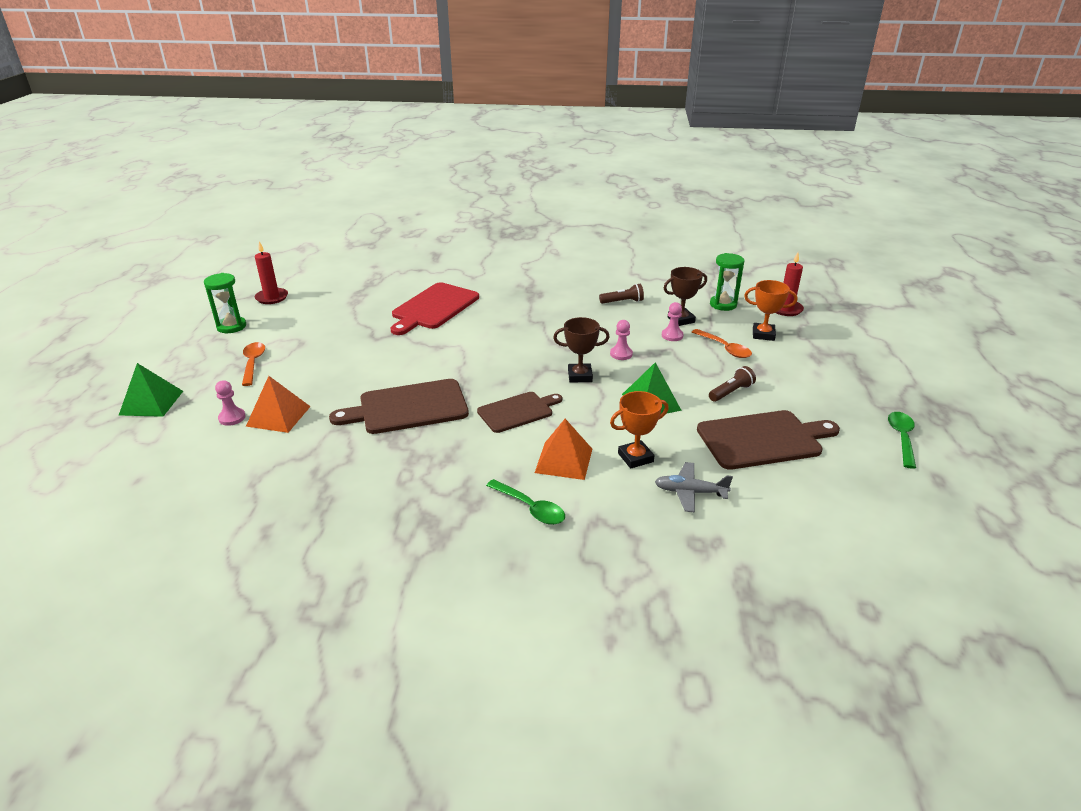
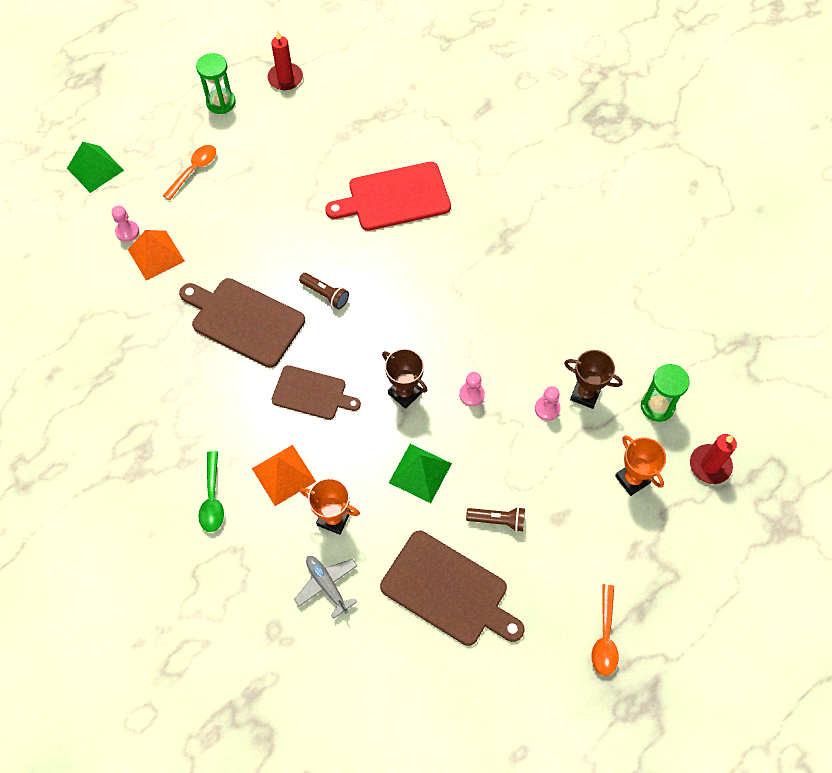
camera: 45 degrees right, 30 degrees up
brown flashlight [599,284,644,304] -> brown flashlight moved to [299,273,349,309]
orange spoon [692,329,752,358] -> orange spoon moved to [591,584,619,676]
green spoon [888,412,916,469] -> none

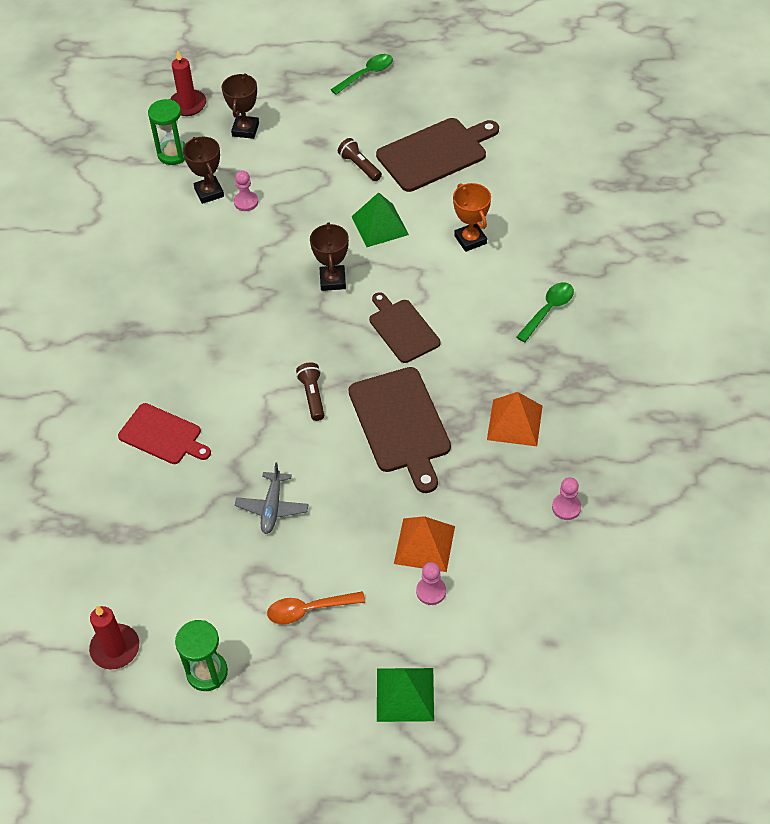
camera: 135 degrees left, 10 degrees down
orange pyramid [252,445,316,506] -> orange pyramid moved to [487,392,542,446]
grey plane [294,556,357,619] -> grey plane moved to [235,462,309,534]
red cutting board [325,162,451,231] -> red cutting board [118,403,211,464], size x0.65
brown cutting board [380,531,525,646] -> brown cutting board turned 75 degrees clockwise [376,118,499,192]
pink pawn [459,372,485,406] -> pink pawn moved to [552,477,581,520]
orange spoon [591,584,619,676] -> green spoon [331,54,393,95]
orange trophy [615,435,666,496] -> brown trophy [222,73,259,139]

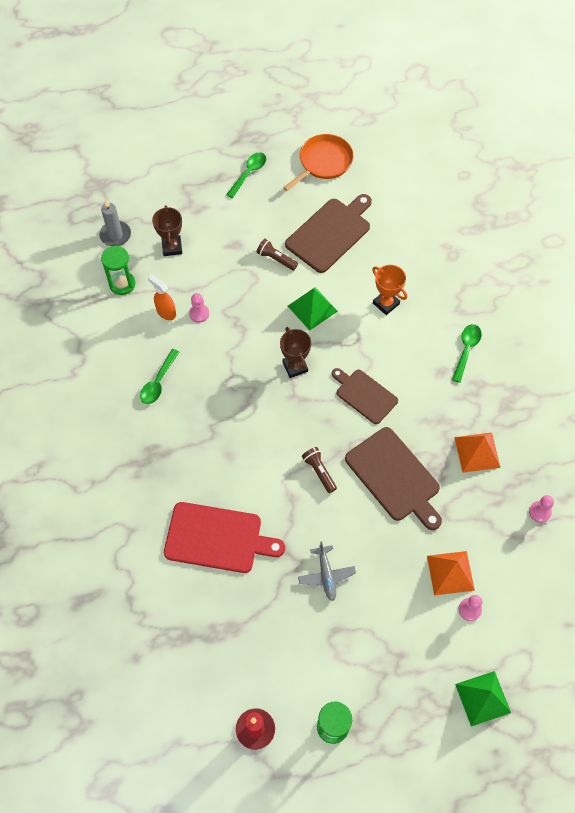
camera: 20 degrees left, 10 degrees up
red cutting board [118,403,211,464] -> red cutting board [164,502,285,573], size x1.54
red candle [170,50,206,116] -> grey candle [99,200,131,246]
brown trophy [183,137,224,204] -> orange spray bottle [148,275,176,320]
orange spoon [267,591,365,624] -> none
none -> green spoon [140,349,179,404]
none -> orange pan [283,134,354,191]

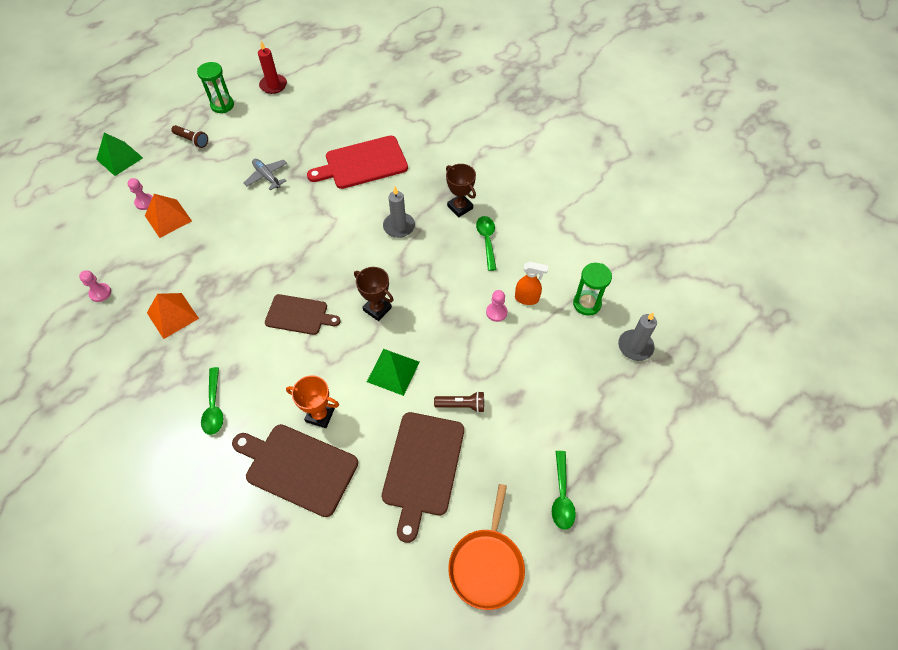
camera: 150 degrees right, 5 degrees down
brown trophy [152,205,182,256] -> brown trophy moved to [446,164,476,217]
brown flashlight [302,447,337,493] -> brown flashlight moved to [171,125,208,148]
brown cutting board [345,427,442,530] -> brown cutting board moved to [232,424,358,517]
none -> grey candle [383,187,415,238]

